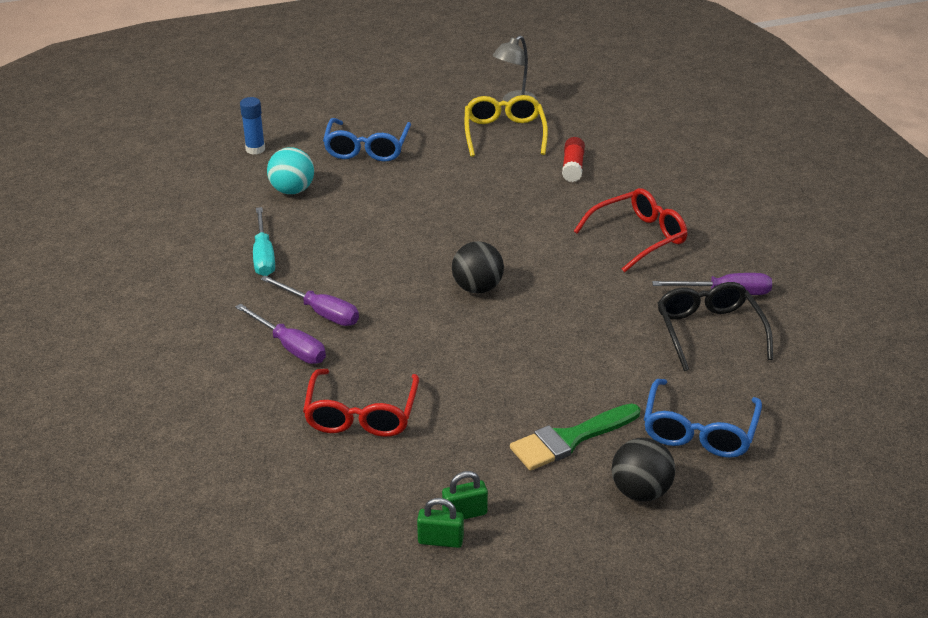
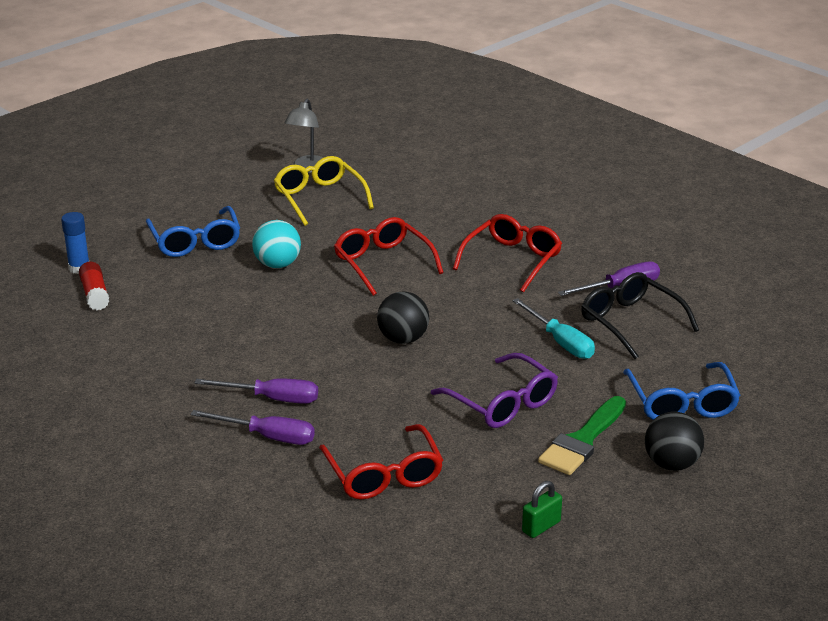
camera: 25 degrees left, 5 degrees down
turquoise screwdriver [253,207,275,276] -> turquoise screwdriver moved to [512,298,595,359]
turquoise ball [267,147,314,194] -> turquoise ball moved to [252,220,301,268]
green padlock [417,498,464,548] -> none
red glue stick [562,137,585,182] -> red glue stick moved to [79,262,109,310]
none -> red glasses [334,217,444,296]
none -> purple glasses [431,353,558,428]

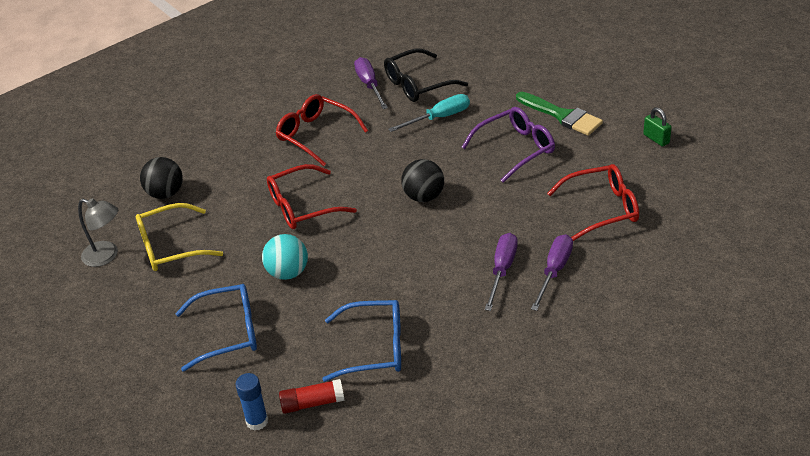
camera: 80 degrees left, 10 degrees up
blue glasses [623,362,741,420] -> blue glasses moved to [322,300,401,382]
black ball [645,412,704,471] -> black ball moved to [140,157,183,199]

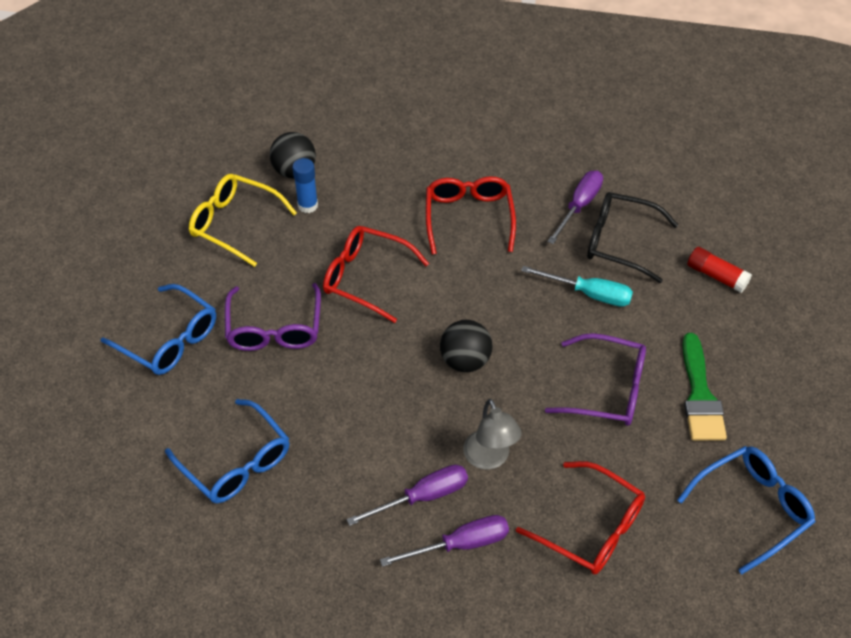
camera: 45 degrees right, 10 degrees up
grey lamp [78,198,118,267] -> grey lamp moved to [463,399,522,470]
blue glue stick [235,373,268,431] -> blue glue stick moved to [292,158,318,213]
turquoise ball [262,234,308,280] -> purple glasses [225,283,321,351]
red glue stick [279,379,345,414] -> red glue stick moved to [687,247,752,293]
green padlock [643,107,672,147] -> blue glasses [677,446,815,574]

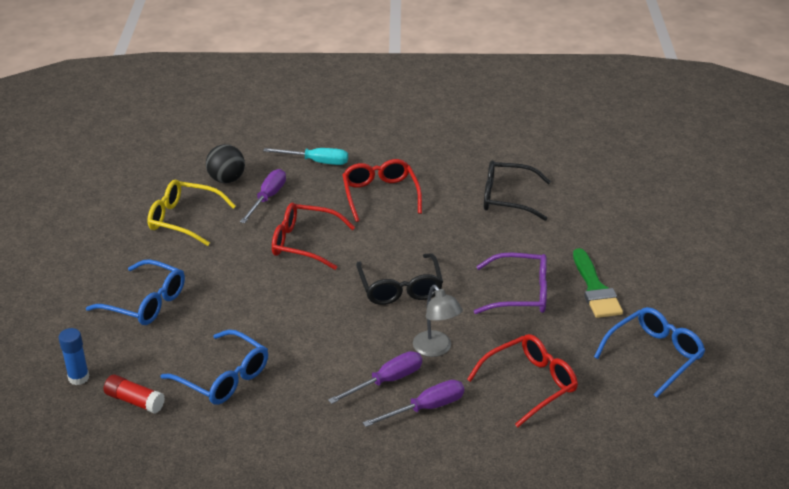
camera: 10 degrees left, 15 degrees down
purple glasses [225,283,321,351] -> none
blue glue stick [292,158,318,213] -> blue glue stick moved to [58,328,89,385]
black ball [440,320,493,372] -> black glasses [356,253,443,305]
red glasses [516,461,645,575] -> red glasses turned 60 degrees counterclockwise [467,334,578,427]
turquoise screwdriver [521,266,633,307] -> turquoise screwdriver moved to [263,148,348,165]
purple screwdriver [547,170,603,244] -> purple screwdriver moved to [240,169,286,223]
red glue stick [687,247,752,293] -> red glue stick moved to [104,374,165,414]

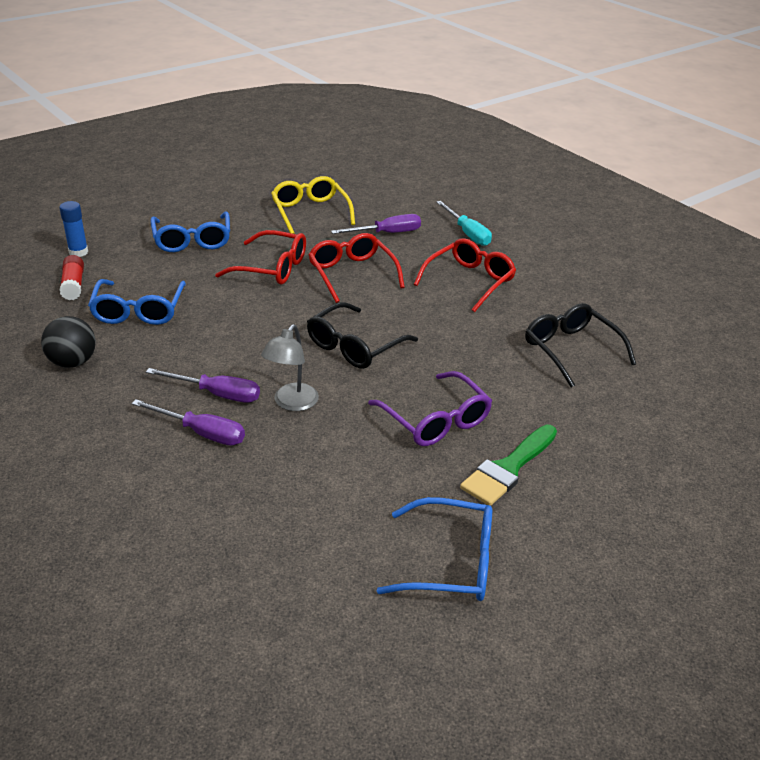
camera: 50 degrees right, 0 degrees up
black ball [206,144,245,183] -> black ball moved to [41,316,96,368]
red glasses [467,334,578,427] -> red glasses moved to [215,230,306,285]

